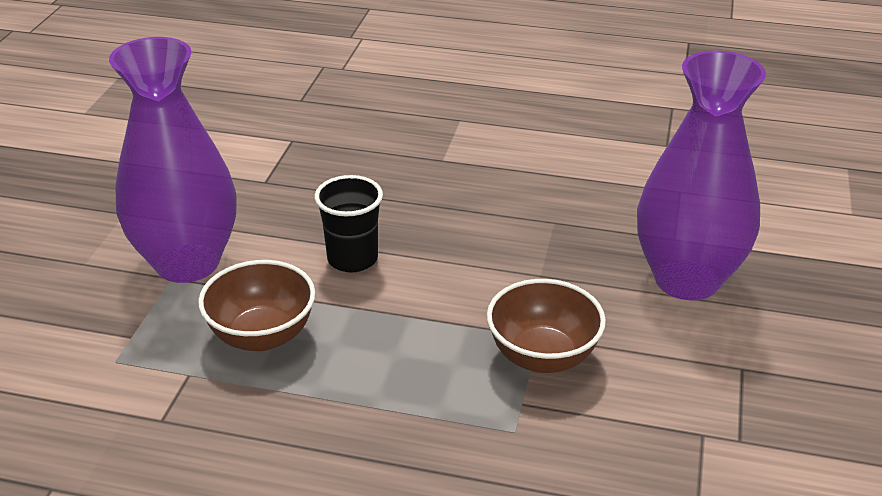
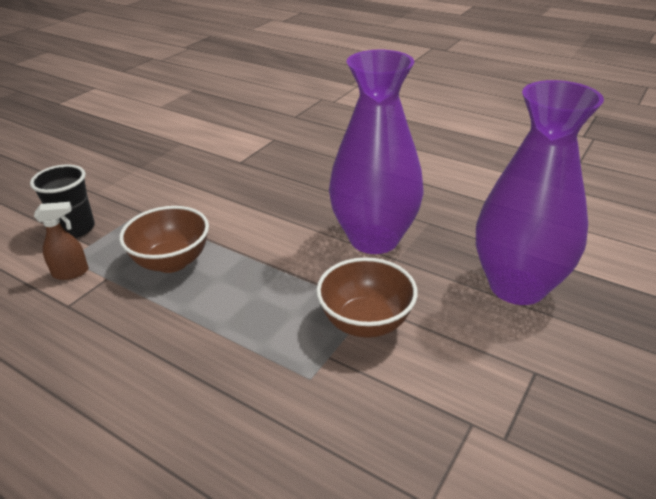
camera: 20 degrees right, 0 degrees up
purple vase [109,37,237,283] -> purple vase moved to [329,50,424,254]
black cup [314,175,383,272] -> black cup moved to [30,164,95,238]
none -> brown spray bottle [34,202,89,280]

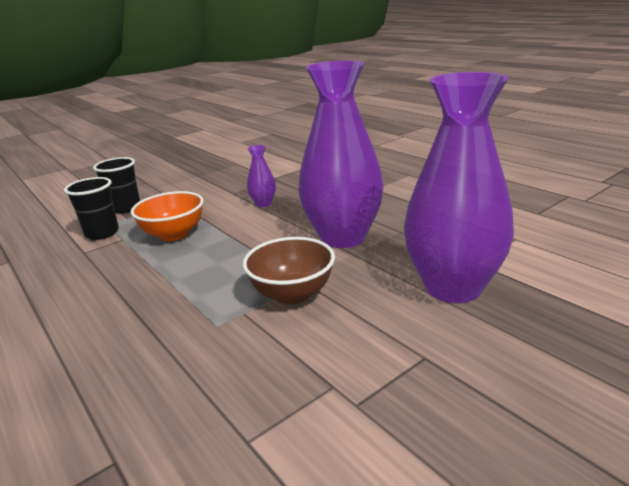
camera: 20 degrees right, 10 degrees down
brown spray bottle [34,202,89,280] -> black cup [64,177,119,240]
brown bowl [119,206,209,273] -> orange bowl [131,191,204,241]
none -> purple vase [247,145,276,207]

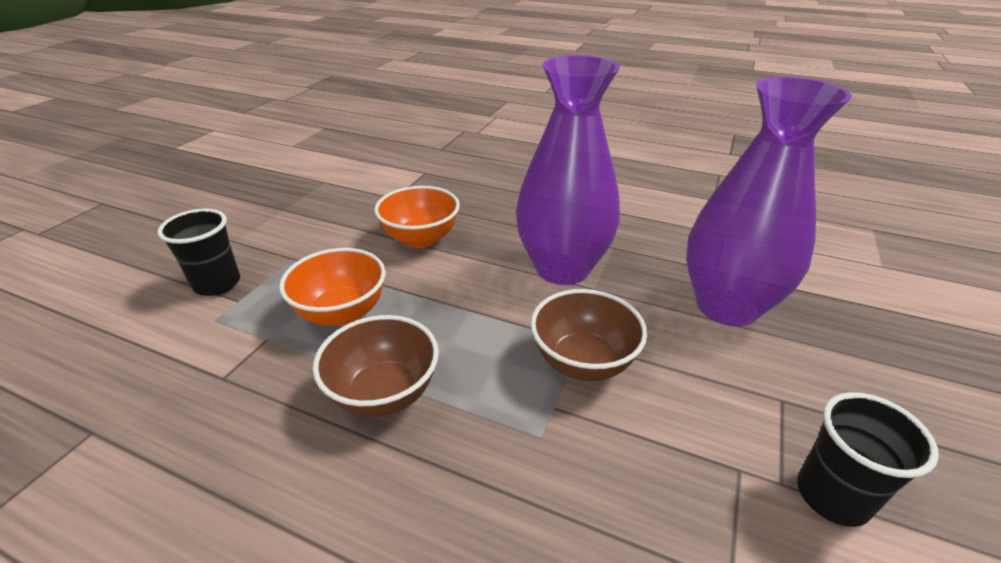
camera: 30 degrees left, 10 degrees up
black cup [64,177,119,240] -> black cup moved to [797,392,939,527]
purple vase [247,145,276,207] -> orange bowl [374,186,460,248]
none -> brown bowl [313,315,439,417]

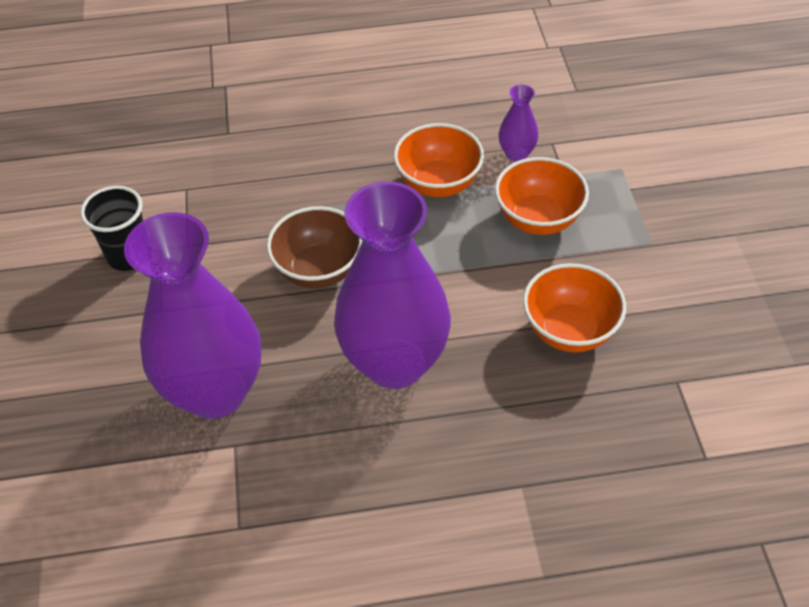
camera: 150 degrees right, 15 degrees up
black cup [157,209,240,296] -> none
brown bowl [313,315,439,417] -> orange bowl [394,123,484,198]
none -> purple vase [499,84,538,162]

